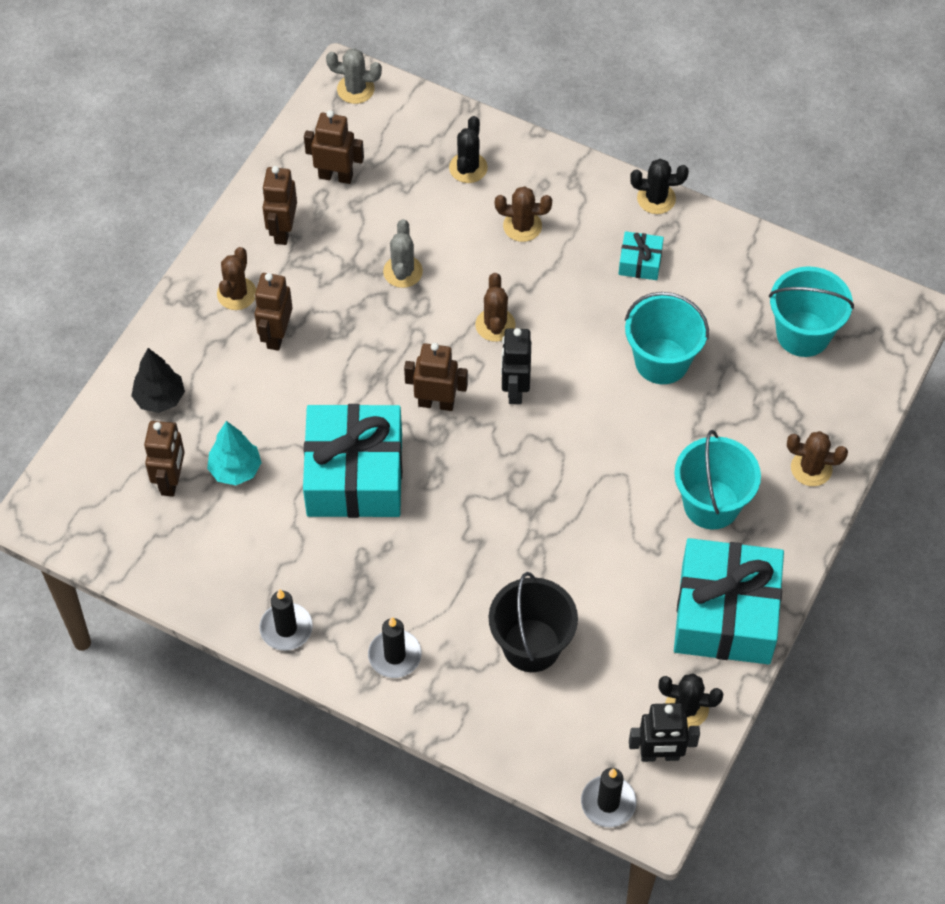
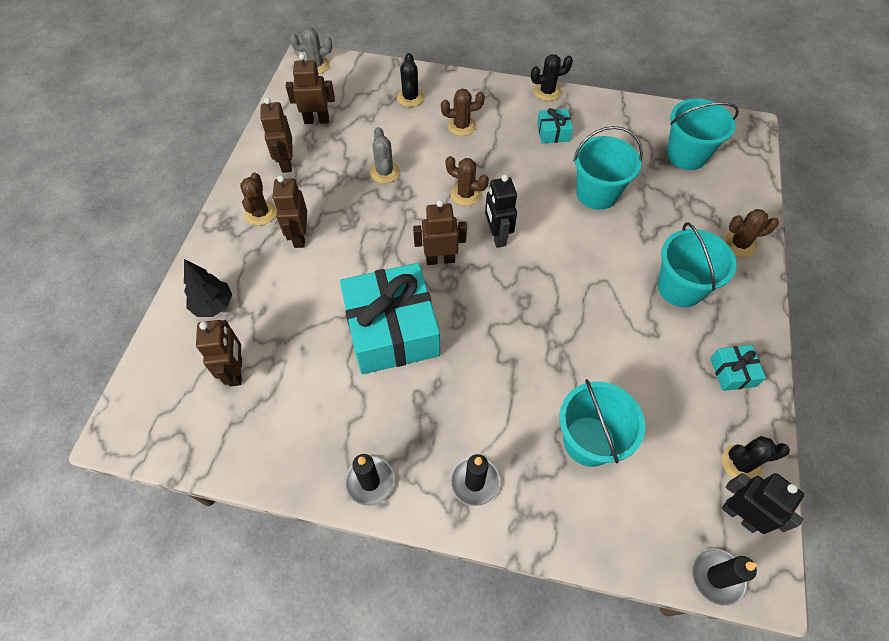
camera: 15 degrees left, 0 degrees up
turquoise tree [207,421,262,485] -> none
brown cactus [475,273,516,342] -> brown cactus turned 45 degrees counterclockwise [446,156,489,206]
black bucket [489,572,578,672] -> turquoise bucket [559,379,645,467]
black robot [629,703,700,762] -> black robot turned 120 degrees counterclockwise [722,473,804,534]
turquoise gift [674,538,784,664] -> turquoise gift [710,345,766,391], size x0.43

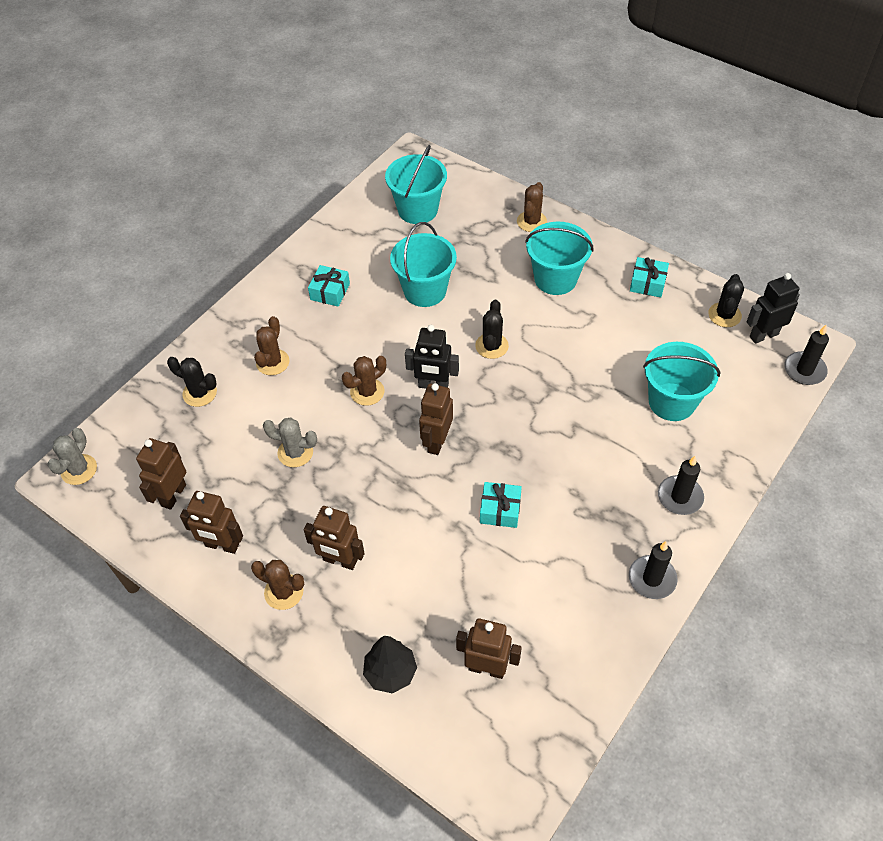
camera: 65 degrees left, 5 degrees down
turquoise gift [340,263,440,374] -> turquoise gift [480,482,522,528], size x0.43
black cactus [531,54,573,101] -> black cactus moved to [475,300,509,359]

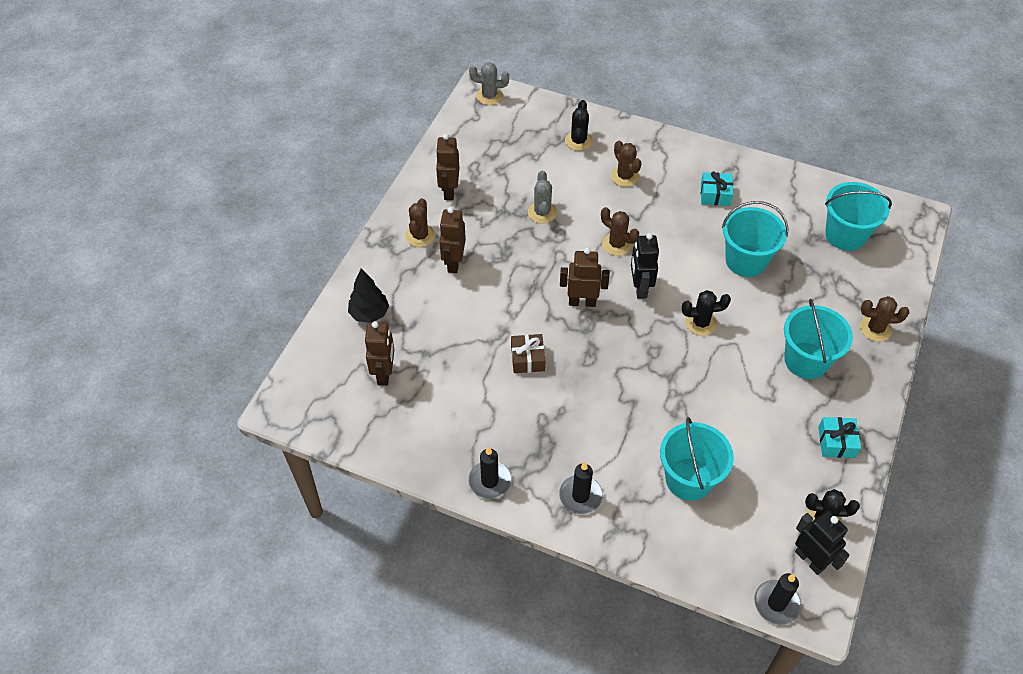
camera: 75 degrees right, 0 degrees up
brown robot [136,438,186,510] -> none
brown cactus [254,316,289,375] -> brown cactus turned 60 degrees clockwise [611,141,641,187]
turquoise gift [480,482,522,528] -> brown gift [511,334,545,373]

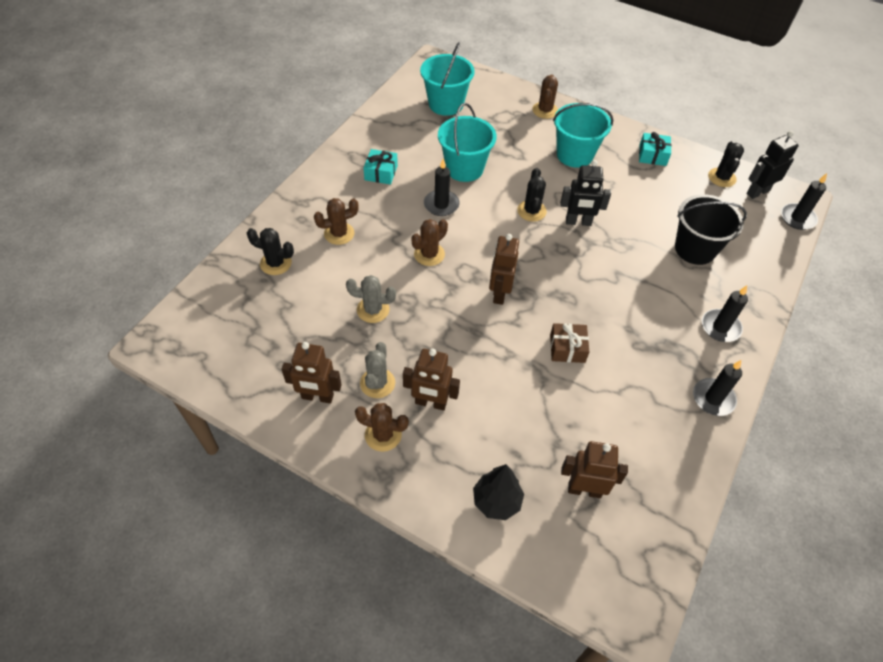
camera: 85 degrees left, 0 degrees up
grey cactus [469,62,509,105] -> grey cactus moved to [360,342,395,398]
black robot [631,233,659,299] -> black robot moved to [560,160,611,226]
turquoise bucket [660,417,734,501] -> black bucket [675,194,747,265]
none -> black candle [424,159,460,216]

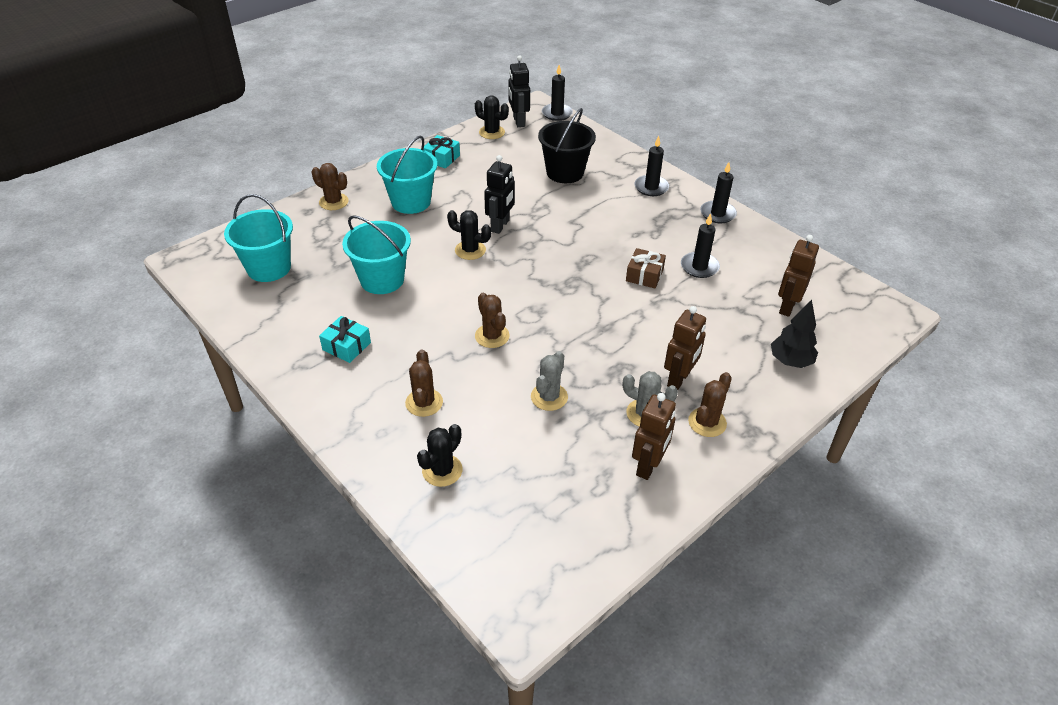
camera: 70 degrees left, 10 degrees down
black candle [424,159,460,216] -> black candle moved to [681,213,720,278]
brown robot [489,234,519,305] -> none

